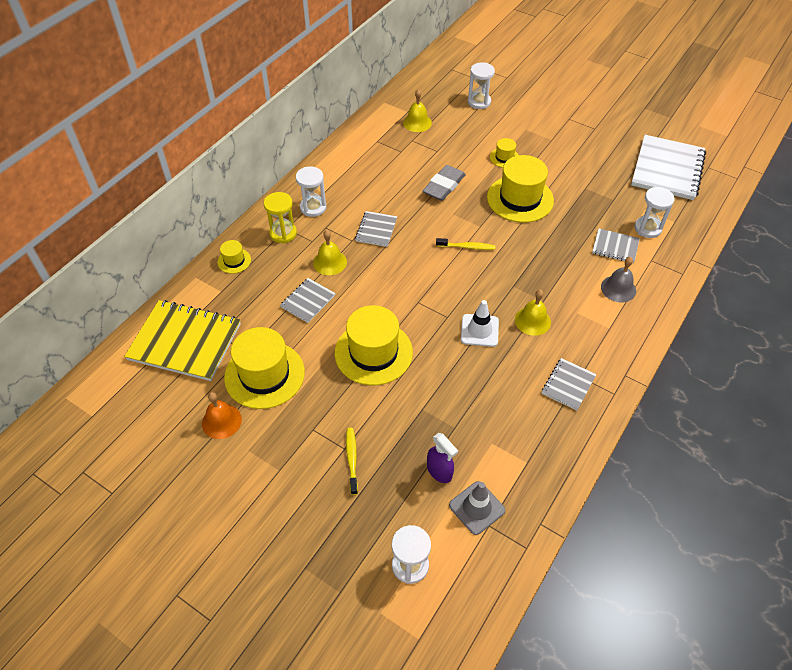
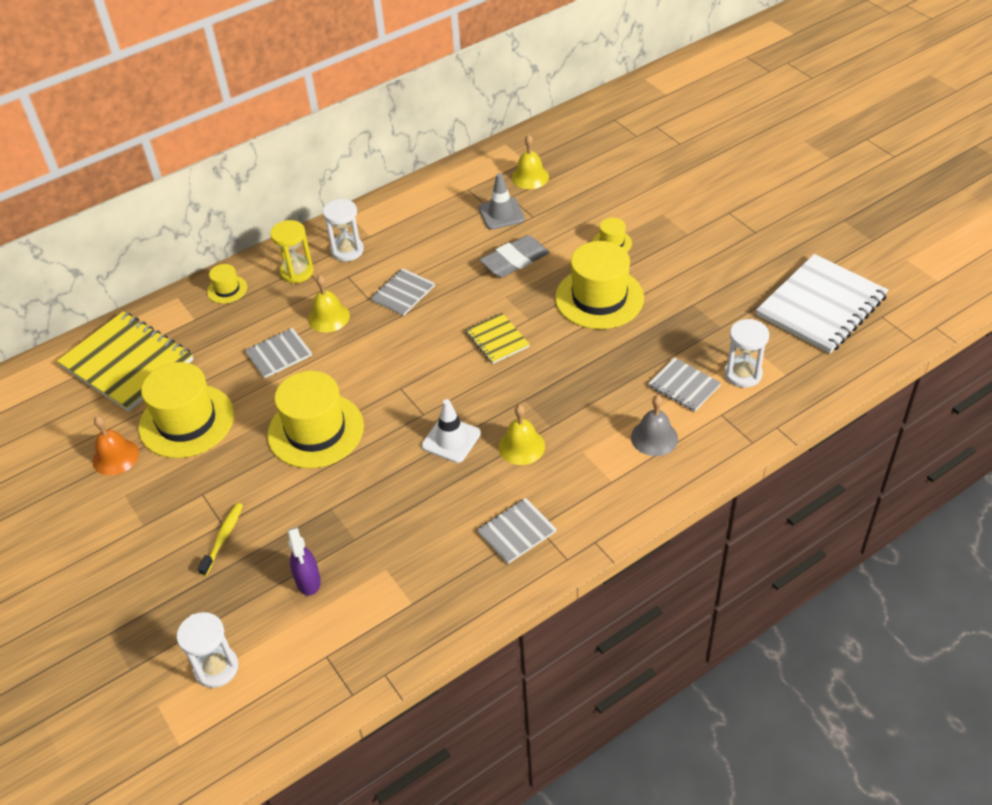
camera: 25 degrees right, 5 degrees down
yellow toothbrush [436,238,495,250] -> yellow notebook [465,313,530,364]
grey traffic cone [449,481,505,535] -> grey traffic cone moved to [479,173,525,230]
white hourglass [468,62,495,109] -> none

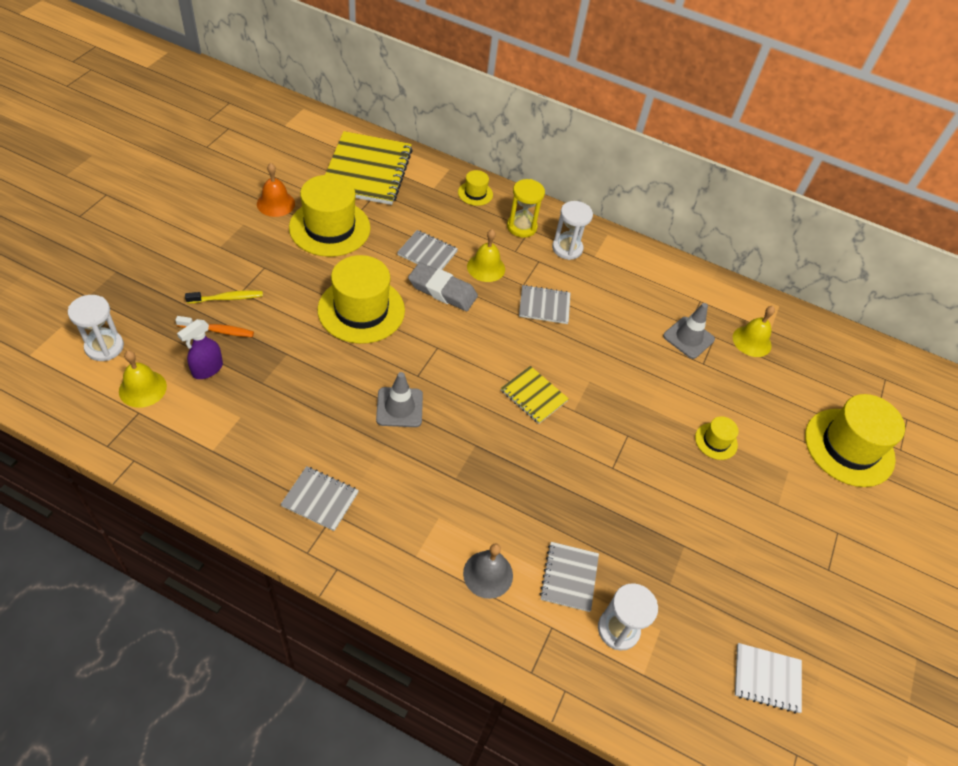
camera: 50 degrees right, 5 degrees up
white traffic cone [422,399,481,463] -> grey traffic cone [376,372,423,427]
yellow notebook [465,313,530,364] -> yellow notebook turned 75 degrees counterclockwise [501,366,569,424]
grey eraser [480,235,550,278] -> grey eraser moved to [408,262,478,311]
yellow bell [498,405,545,465] -> yellow bell moved to [119,350,167,408]
yellow hat [555,241,644,329] -> yellow hat moved to [805,394,905,487]
white notebook [756,254,888,354] -> white notebook [735,643,802,714], size x0.50
none -> orange toothbrush [175,316,254,337]

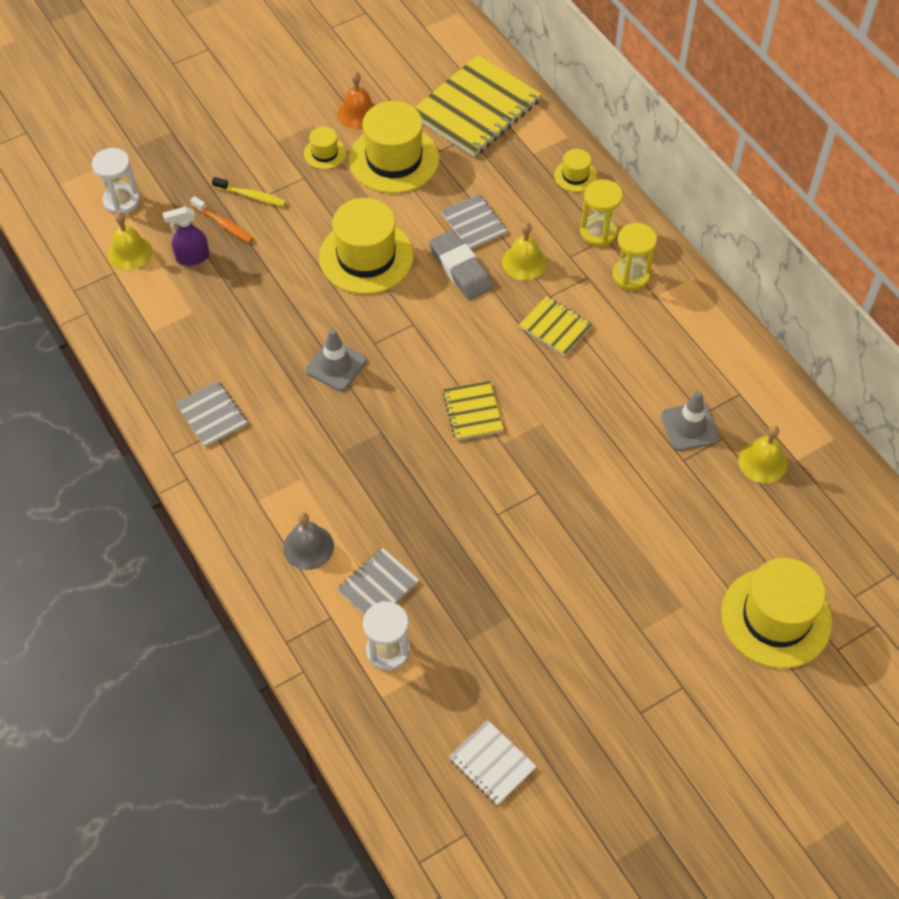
camera: 40 degrees right, 5 degrees up
grey notebook [519,285,571,324] -> yellow notebook [519,296,593,356]
white hourglass [552,201,593,260] -> yellow hourglass [612,223,657,291]
yellow hat [695,416,739,460] -> yellow hat moved to [304,127,346,169]

